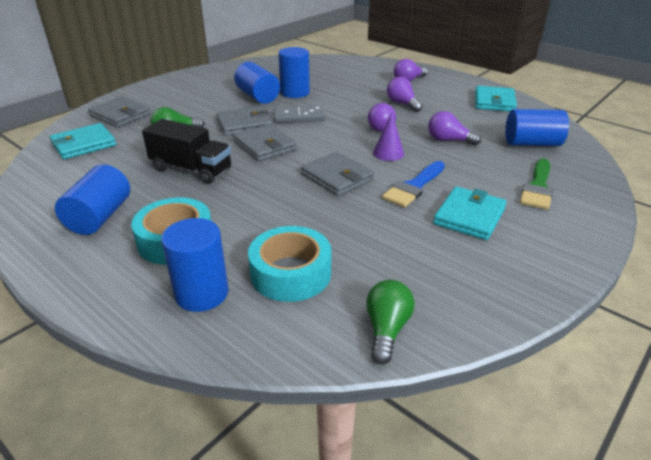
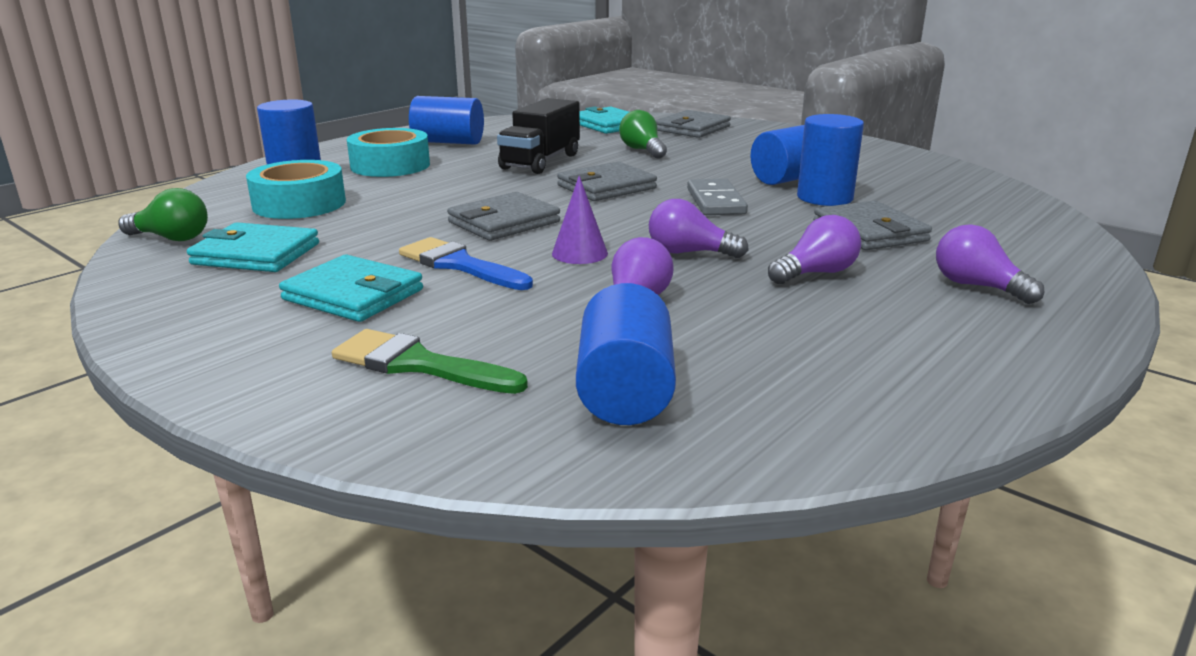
camera: 90 degrees right, 10 degrees down
grey wallet [216,106,272,136] -> grey wallet moved to [813,201,932,250]
turquoise wallet [475,86,517,112] -> turquoise wallet moved to [187,222,319,272]

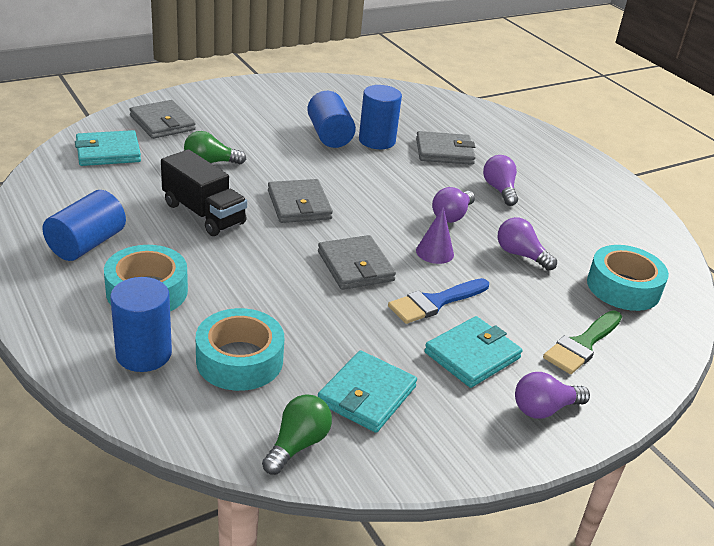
camera: 75 degrees left, 10 degrees up
blue cylinder [576,283,676,425] -> turquoise tape [587,245,669,311]
grey domino [687,179,748,215] -> none
purple light bulb [936,224,1044,304] -> purple light bulb moved to [515,372,590,419]

